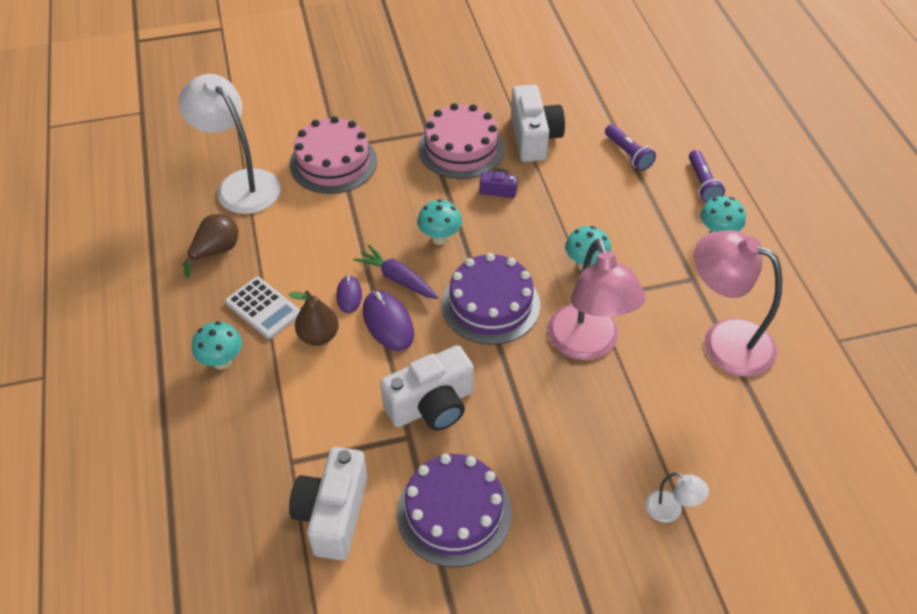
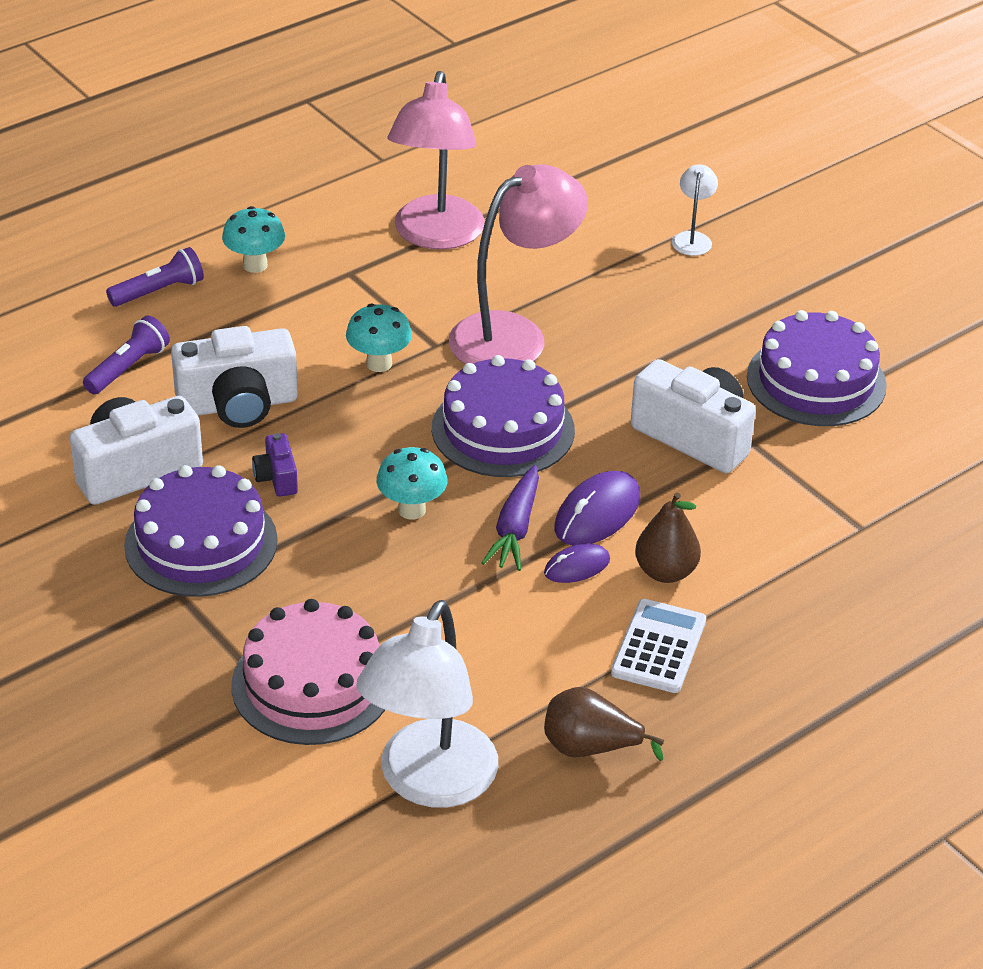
camera: 115 degrees left, 10 degrees down
turquoise mushroom [192,321,242,370] -> none
white camera [289,447,368,560] -> white camera moved to [171,326,298,428]
pink cake [418,103,504,179] -> purple cake [124,465,278,597]

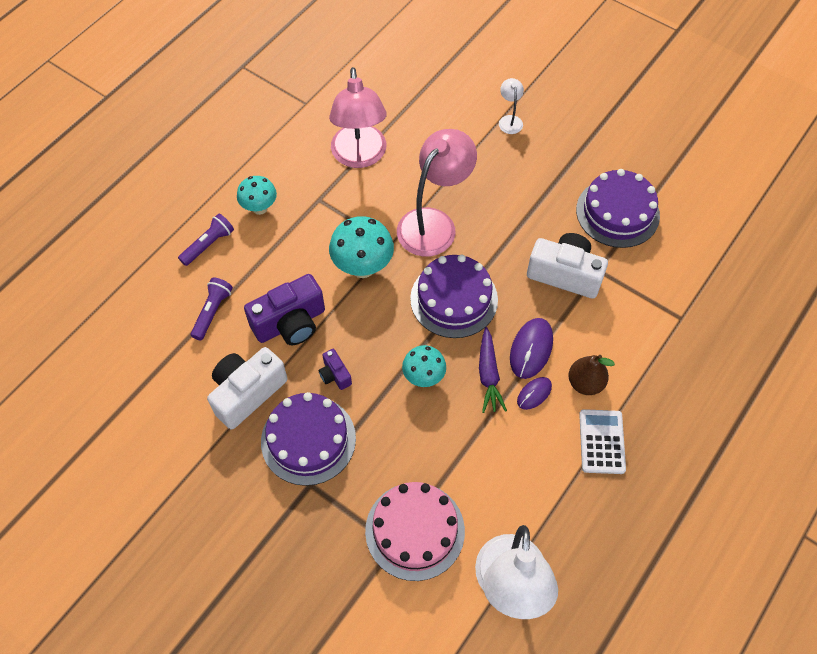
camera: 15 degrees left, 20 degrees up
white camera [171,326,298,428] -> purple camera [244,274,325,345]
turquoise mushroom [346,304,412,372] -> turquoise mushroom [329,216,394,278], size x1.55
brown pear [544,687,664,761] -> none

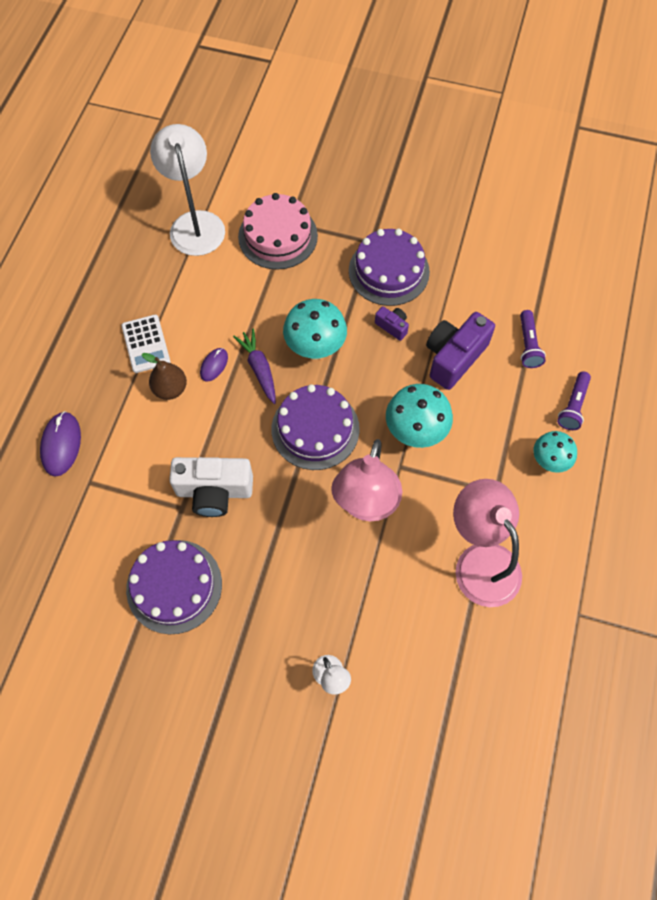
camera: 160 degrees right, 5 degrees up
white camera [207,347,288,430] -> none
turquoise mushroom [402,345,446,387] -> turquoise mushroom [283,299,347,360], size x1.55
purple mouse [510,318,553,379] -> purple mouse moved to [40,412,81,477]

